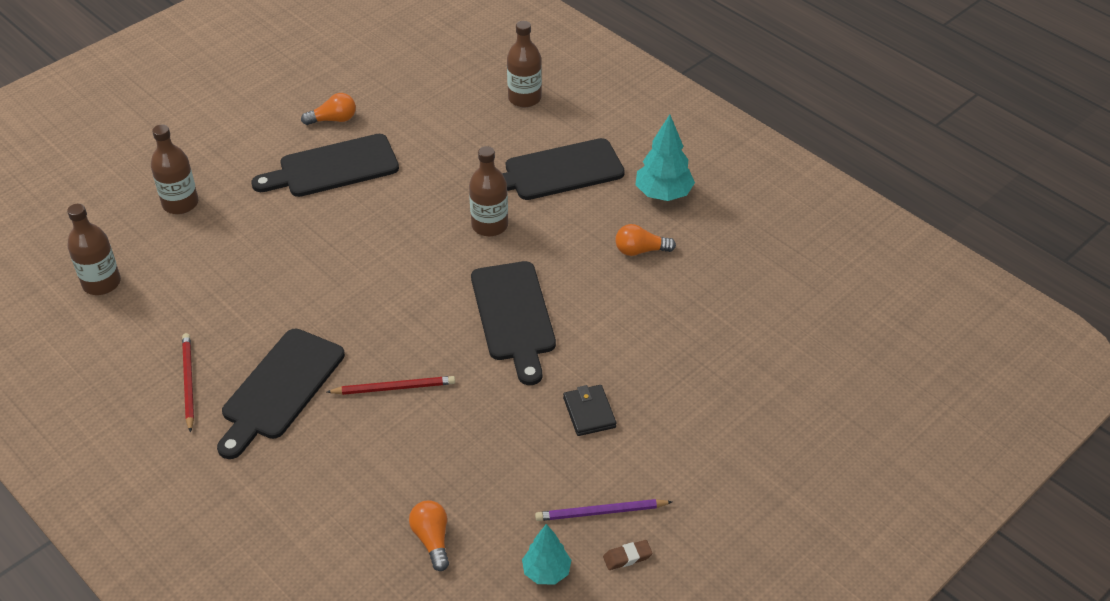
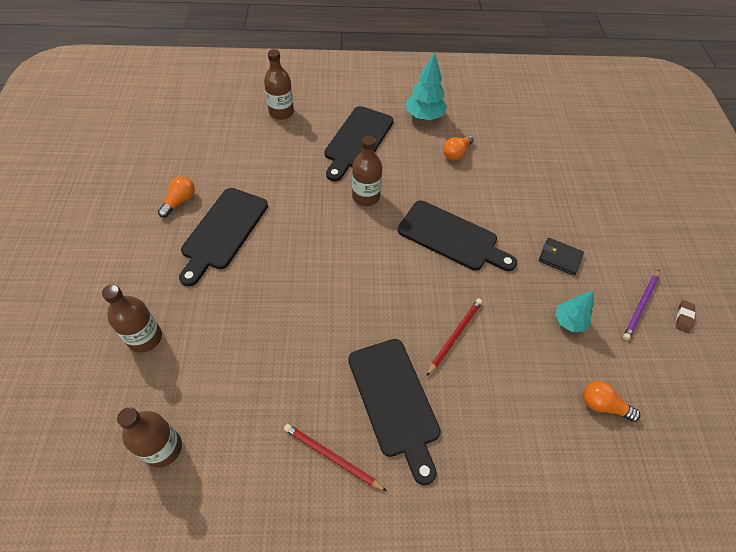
camera: 50 degrees left, 10 degrees up
turquoise tree [522,524,571,584] -> turquoise tree moved to [555,290,594,332]

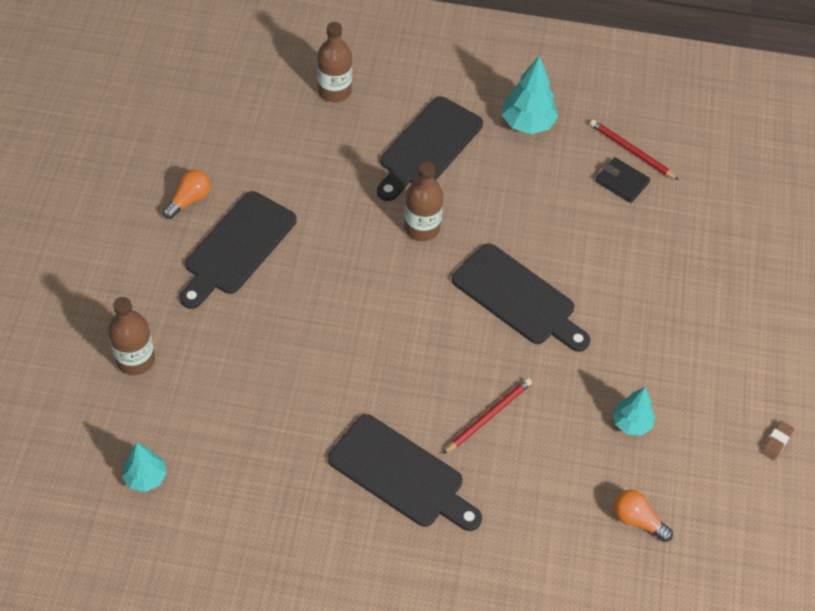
camera: 10 degrees right, 0 degrees up
brown bottle [117,407,182,468] -> turquoise tree [122,443,167,492]
red pencil [284,424,387,491] -> red pencil moved to [590,120,679,180]
black cutting board [348,339,441,485] -> black cutting board turned 45 degrees counterclockwise [328,414,482,531]
orange light bulb [443,135,474,160] -> none
black wallet [539,238,584,276] -> black wallet moved to [595,157,650,203]
purple pencil [623,269,660,340] -> none

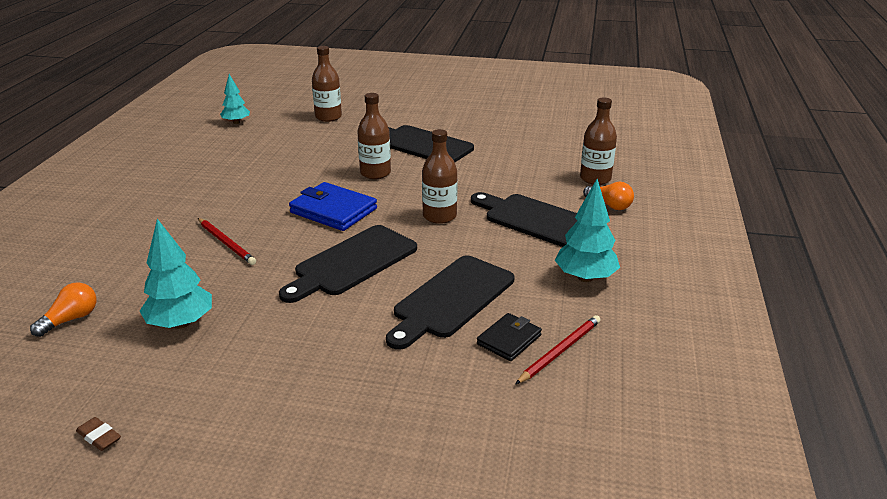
camera: 95 degrees right, 25 degrees down
orange light bulb [163,170,210,219] -> orange light bulb moved to [583,182,634,210]
black cutting board [328,414,482,531] -> black cutting board moved to [386,256,515,350]
turquoise tree [613,387,655,436] -> turquoise tree [140,219,212,329], size x1.53
none -> blue wallet [289,182,377,231]
none -> brown bottle [357,93,391,179]

